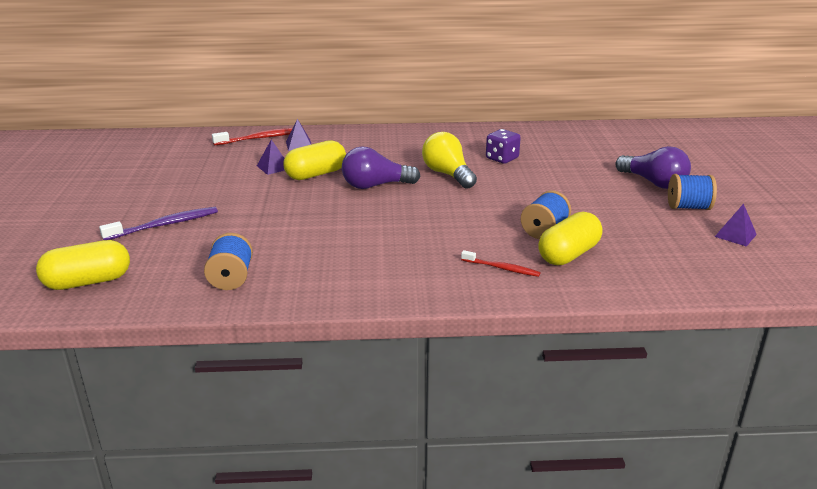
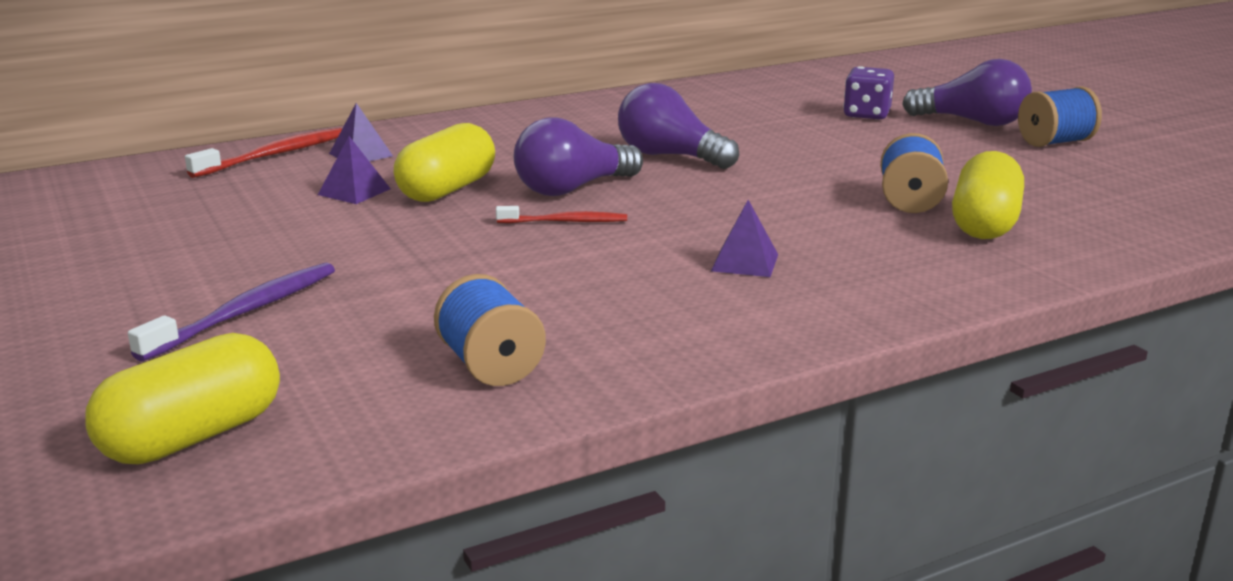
camera: 25 degrees left, 5 degrees down
yellow light bulb [422,132,477,189] -> purple light bulb [618,83,739,169]
red toothbrush [461,250,540,277] -> red toothbrush moved to [496,206,627,223]
purple dice [486,129,521,164] -> purple dice moved to [843,66,894,120]
purple pyramid [715,204,757,247] -> purple pyramid moved to [711,200,778,277]

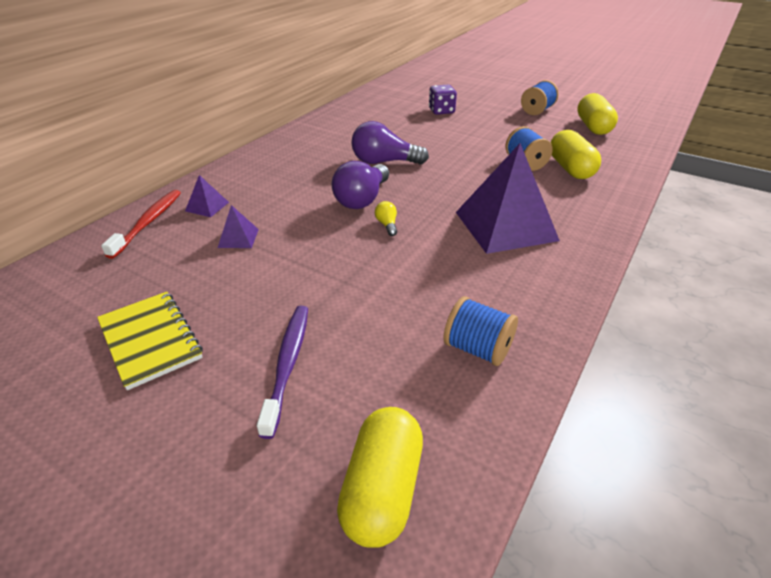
camera: 30 degrees left, 15 degrees up
yellow capsule [393,123,495,202] -> yellow capsule moved to [577,93,618,135]
red toothbrush [496,206,627,223] -> yellow light bulb [375,201,397,236]
purple pyramid [711,200,778,277] -> purple pyramid [456,143,560,254], size x2.36
purple light bulb [902,59,1032,126] -> none
none -> yellow notebook [97,292,203,390]

